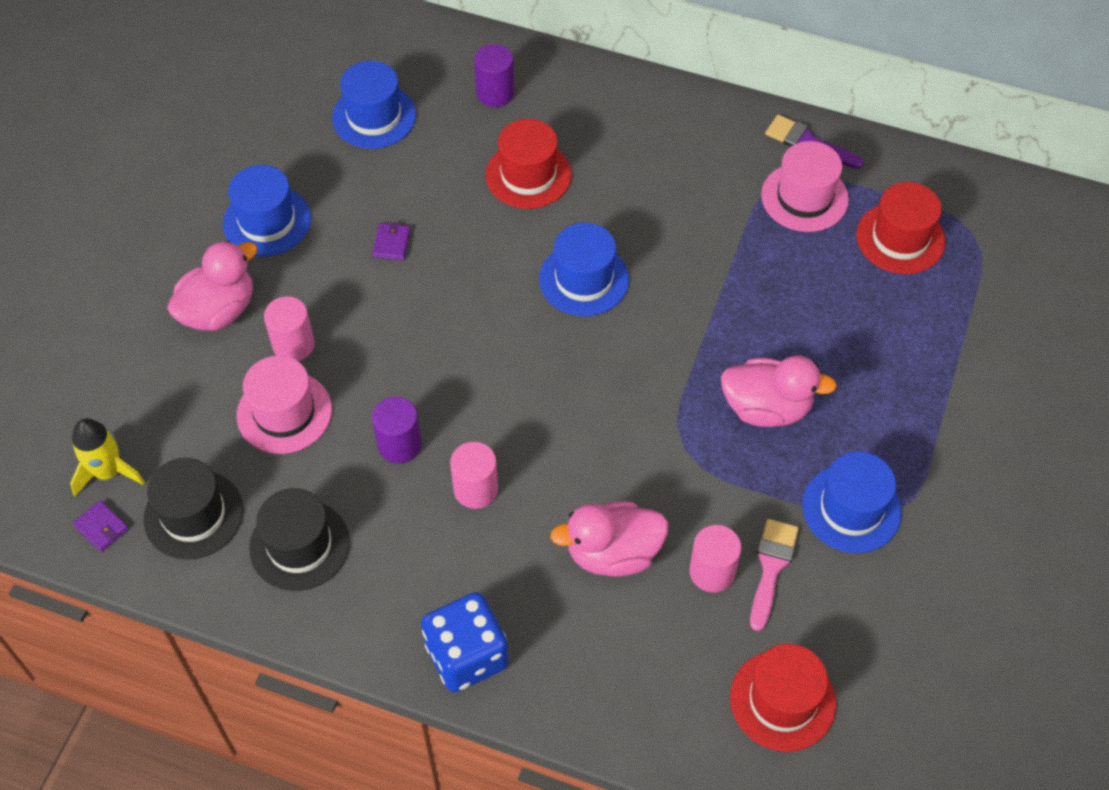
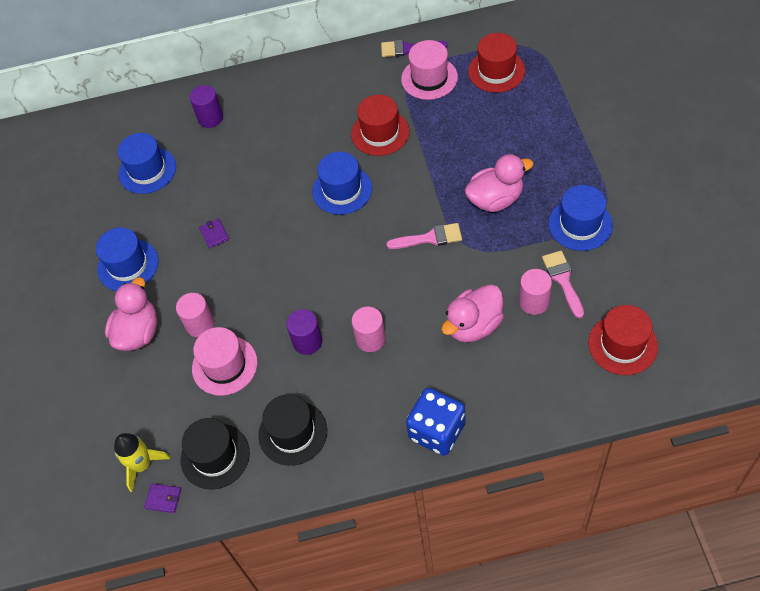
camera: 25 degrees left, 0 degrees up
red hat [485,119,572,209] -> red hat moved to [351,95,409,156]
none -> pink brush [386,223,462,249]

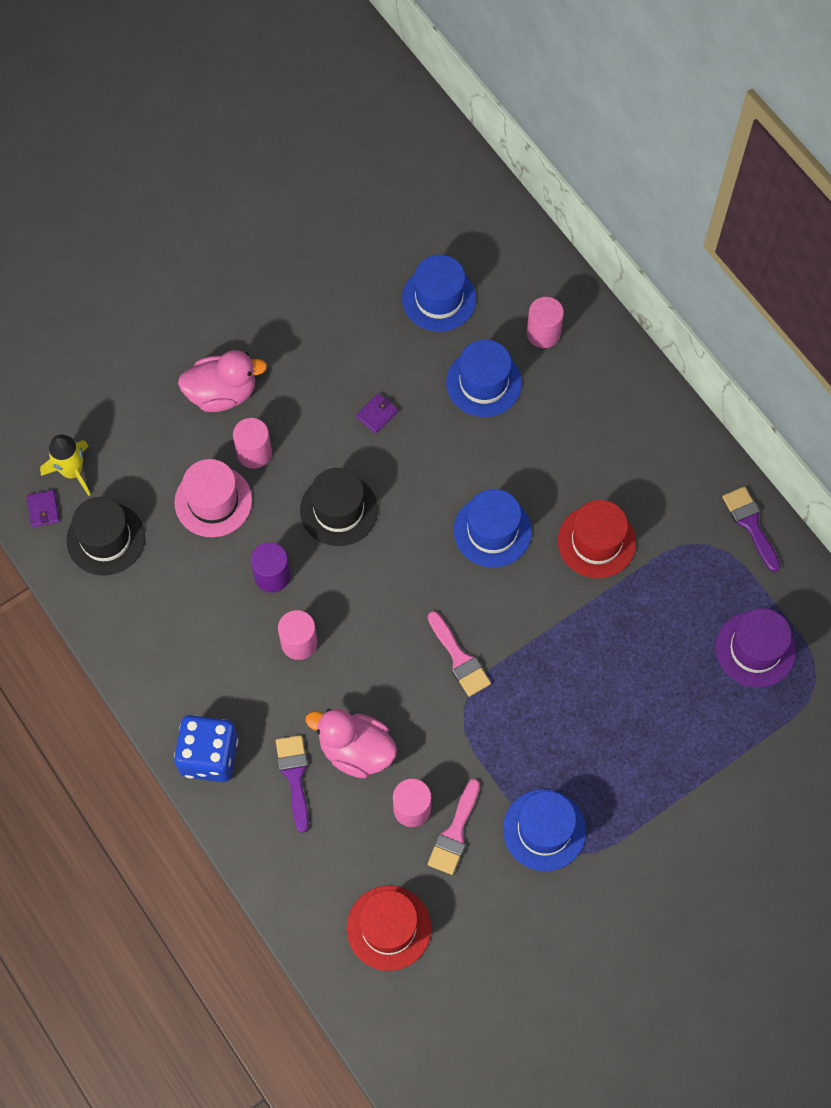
camera: 60 degrees right, 10 degrees up
blue hat [96,227,158,291] -> blue hat moved to [446,340,522,417]
purple cylinder [190,85,223,128] -> pink cylinder [526,297,564,348]
black hat [258,394,327,466] -> black hat moved to [300,468,378,546]
pink hat [401,40,458,100] -> none
pink duck [465,154,534,212] -> none
red hat [468,33,525,93] -> purple hat [716,608,796,688]
pink brush [542,251,584,318] -> pink brush turned 150 degrees clockwise [428,779,480,875]
none -> purple brush [276,735,309,833]

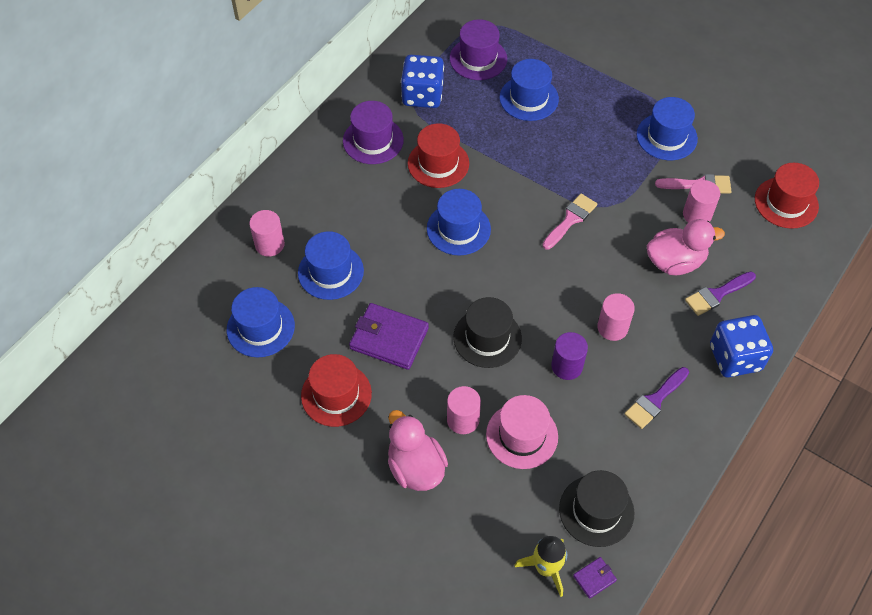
camera: 110 degrees left, 10 degrees down
pink duck [305,709,397,778] -> pink duck turned 105 degrees counterclockwise [646,219,725,275]
purple wallet [356,393,398,433] -> purple wallet [349,303,429,370], size x2.15
purple brush [722,486,780,572] -> purple brush moved to [625,367,689,429]
none -> red hat [301,354,372,427]
none -> purple hat [343,101,404,164]
none -> blue dice [401,55,444,108]
none -> blue hat [499,59,559,121]

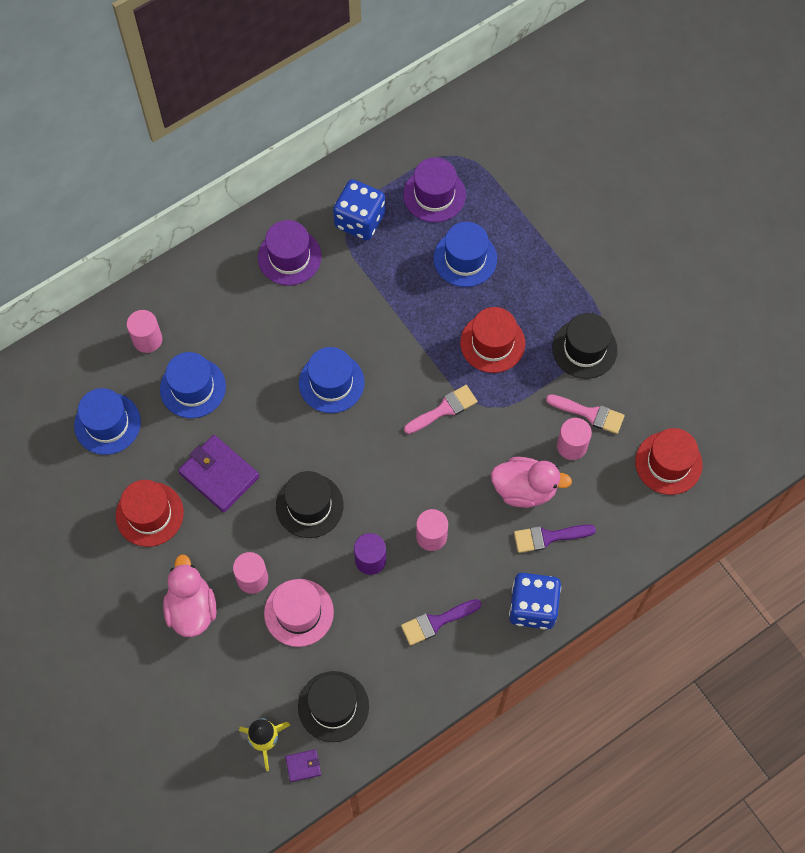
camera: 20 degrees right, 10 degrees up
red hat [408,123,469,188] -> red hat moved to [460,307,525,373]
blue hat [636,97,698,160] -> black hat [552,313,618,379]

